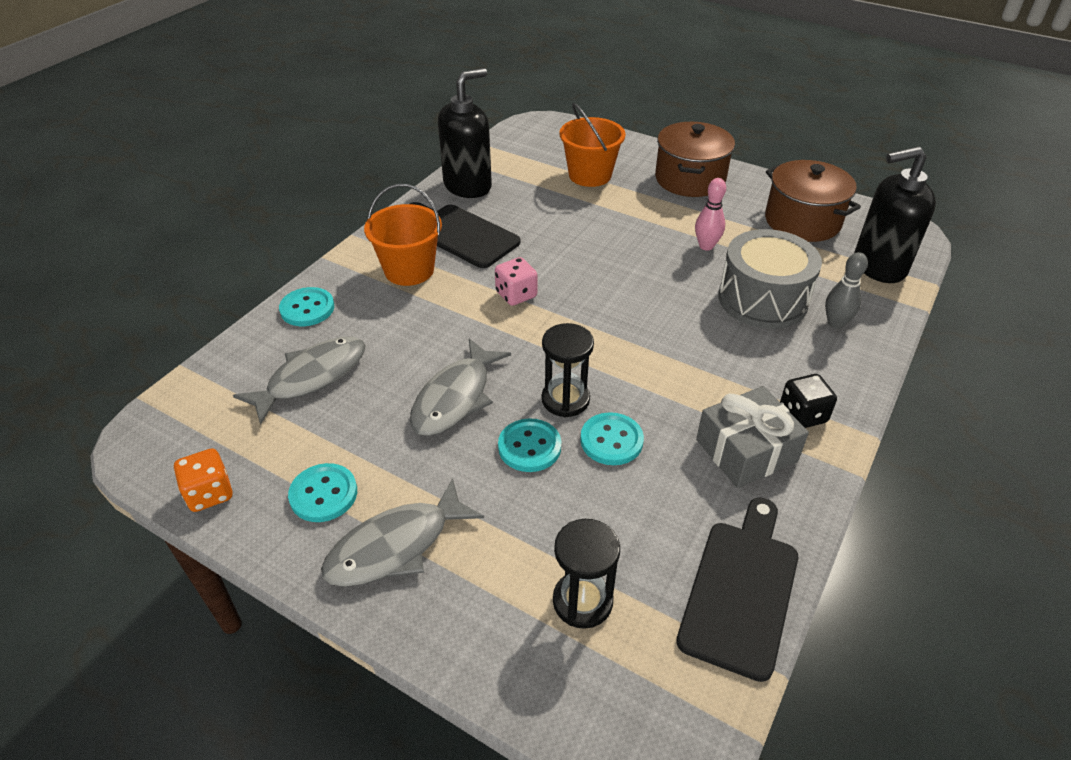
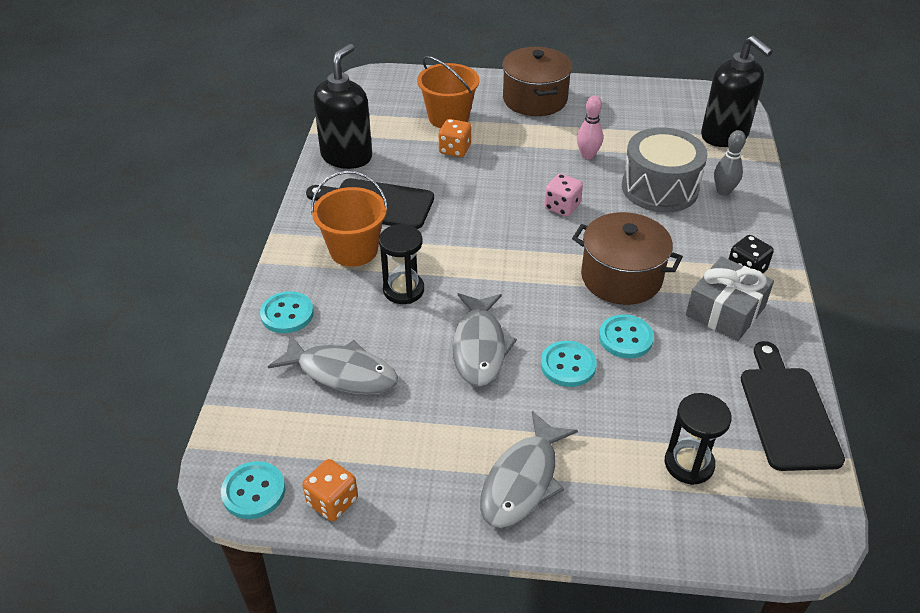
camera: 25 degrees left, 0 degrees up
grey fish [233,337,365,425] -> grey fish turned 90 degrees clockwise [268,334,398,395]
turquoise button [288,463,357,522] -> turquoise button moved to [221,461,285,519]
pink dice [495,257,537,306] -> pink dice moved to [544,174,583,217]
black hourglass [542,323,594,417] -> black hourglass moved to [379,224,424,304]
brown pot [765,160,861,242] -> brown pot moved to [572,212,683,305]
black soap dispenser [854,147,936,283] -> black soap dispenser turned 90 degrees counterclockwise [701,35,773,147]
none -> orange dice [438,119,471,157]

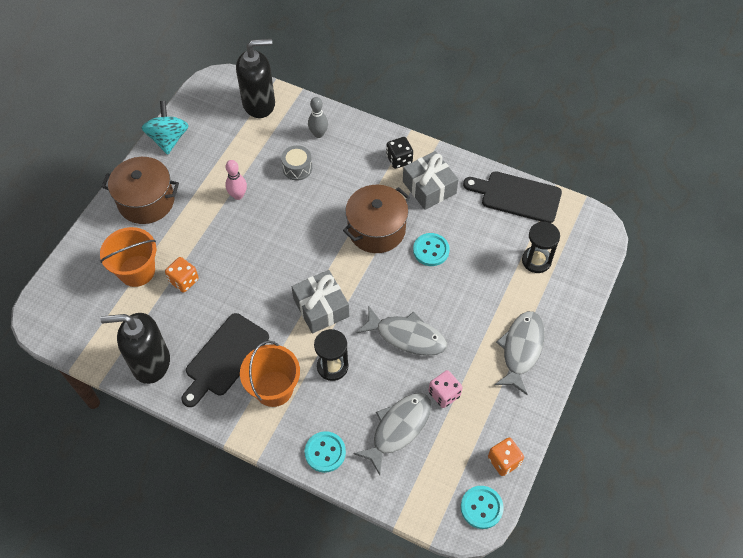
camera: 70 degrees left, 15 degrees up
black soap dispenser [313,44,372,169] -> black soap dispenser turned 45 degrees counterclockwise [101,313,170,384]
grey fish [480,411,578,528] -> grey fish turned 120 degrees counterclockwise [495,311,545,395]
turquoise button [541,341,597,387] -> none
pink dice [544,174,583,217] -> pink dice moved to [428,370,462,408]
grey drum [622,127,708,213] -> grey drum [281,145,312,180], size x0.51
none -> turquoise spinning top [142,101,189,155]
none -> grey gift [292,270,349,334]

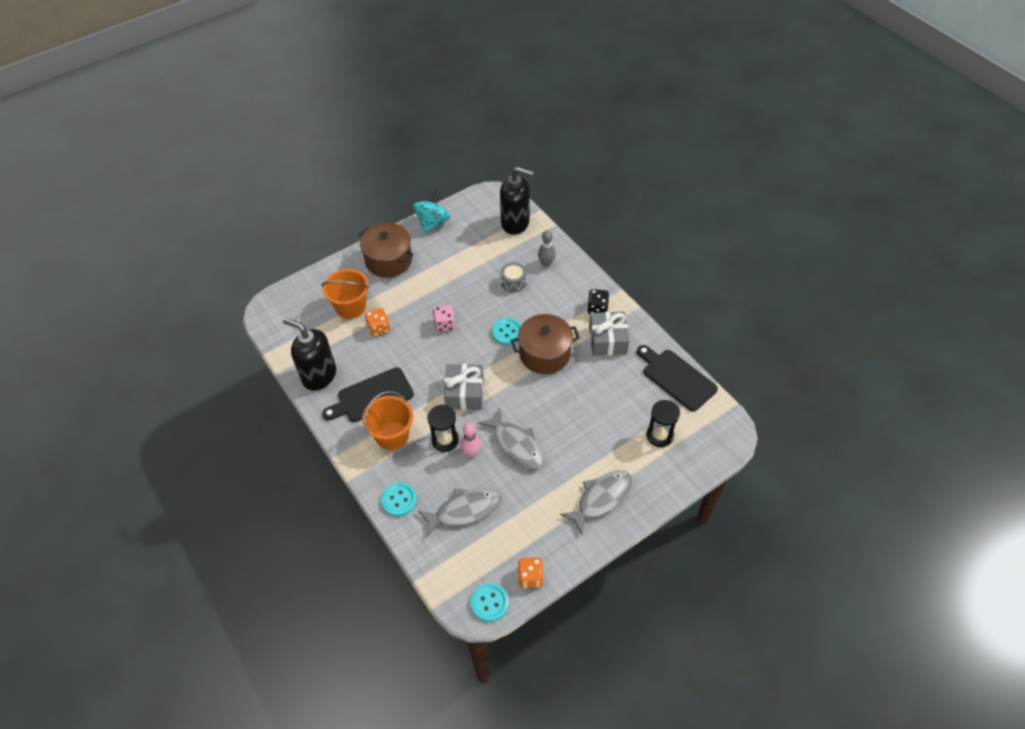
camera: 30 degrees right, 5 degrees down
pink bowling pin [225,160,247,200] -> pink bowling pin moved to [460,423,481,457]
turquoise button [413,233,450,266] -> turquoise button moved to [492,318,521,345]
pink dice [428,370,462,408] -> pink dice moved to [433,305,455,332]

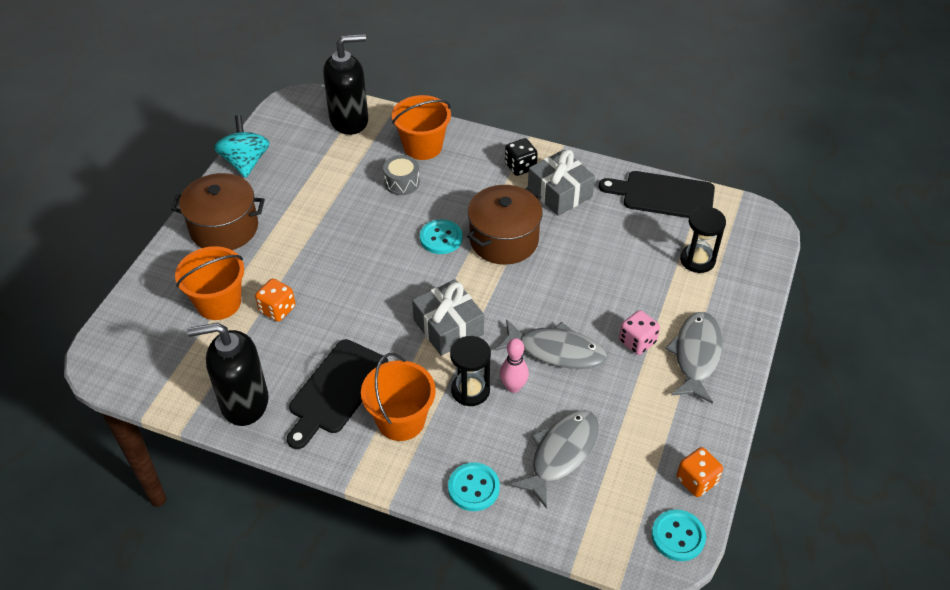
camera: 35 degrees left, 5 degrees down
pink dice [433,305,455,332] -> pink dice moved to [619,310,660,355]
grey bowling pin [538,230,556,267] -> orange bucket [392,95,451,160]

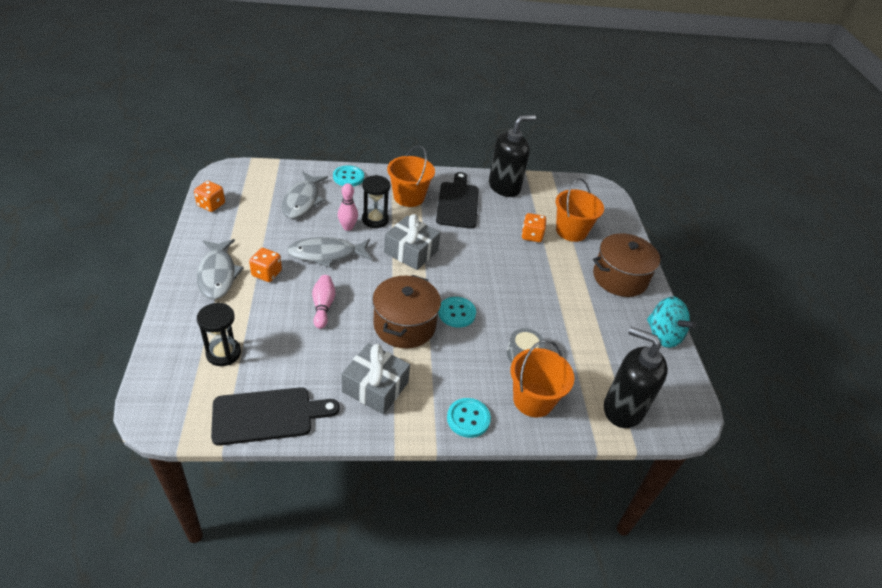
camera: 150 degrees right, 5 degrees down
black soap dispenser [323,34,368,135] -> black soap dispenser turned 75 degrees clockwise [604,327,668,428]
black dice [505,138,538,176] -> none
pink dice [619,310,660,355] -> orange dice [249,248,282,282]
turquoise button [652,509,706,561] -> turquoise button moved to [447,398,491,438]
none -> pink bowling pin [312,275,336,329]

